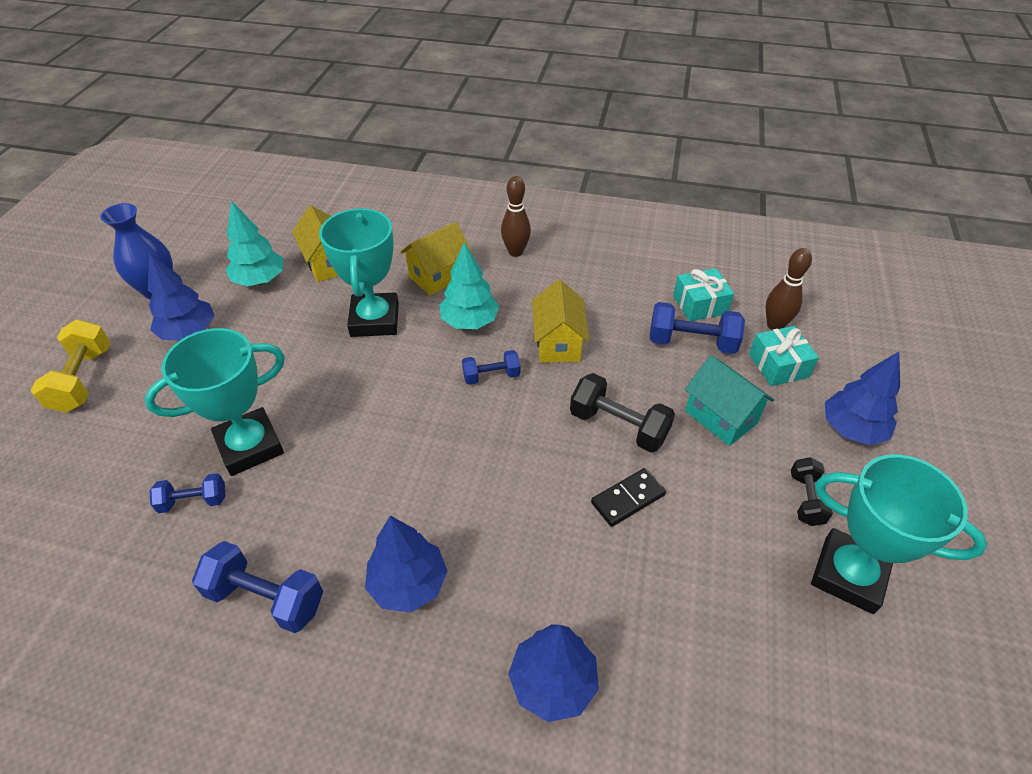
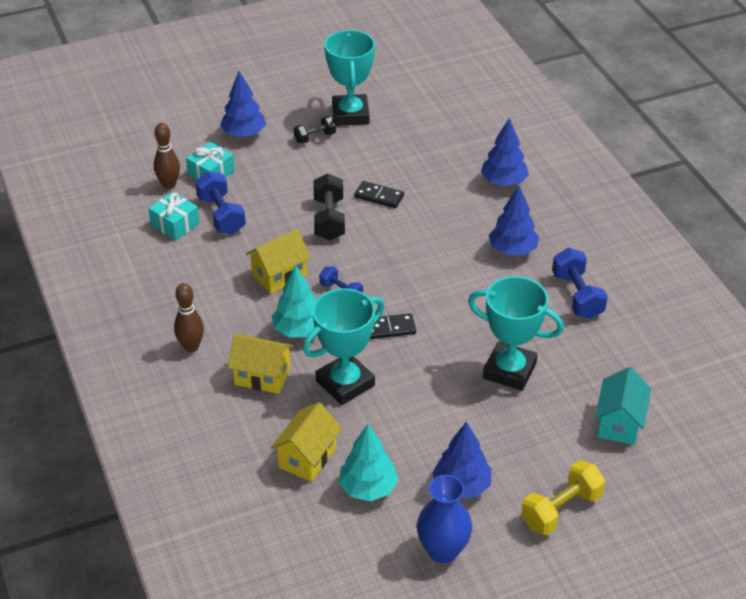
camera: 125 degrees left, 5 degrees down
blue dumbbell [150,473,226,513] -> none
turquoise house [685,355,774,446] -> turquoise house moved to [595,367,651,445]
none -> black domino [370,313,416,339]

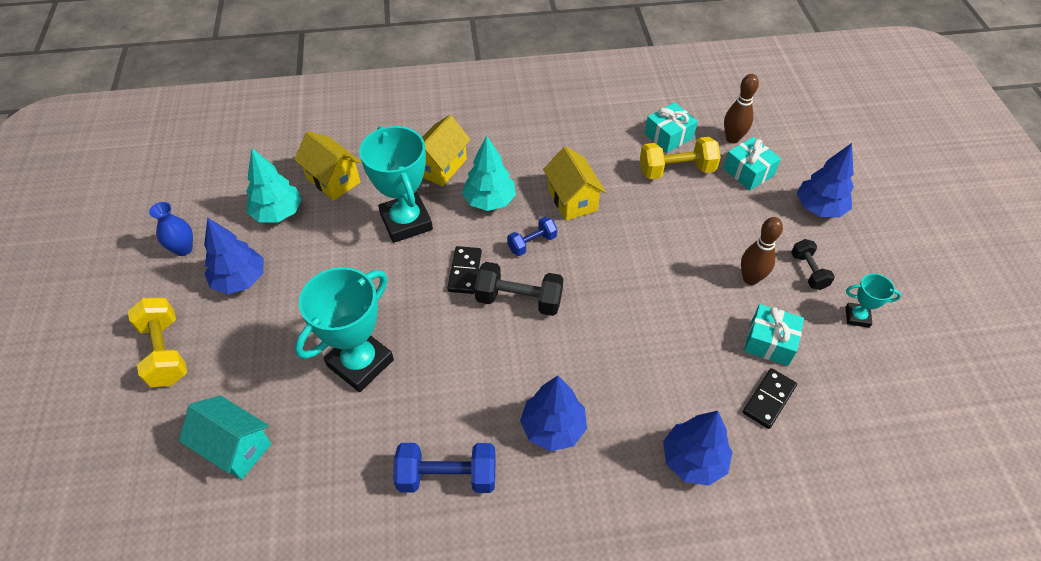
camera: 105 degrees right, 10 degrees up
brown bowling pin [174,283,204,352] -> brown bowling pin moved to [741,217,783,285]
blue dumbbell [195,171,246,235] -> yellow dumbbell [640,137,721,179]
black dumbbell [313,174,345,241] -> black dumbbell moved to [474,262,564,316]
turquoise trophy [324,30,375,126] -> turquoise trophy [846,273,902,328], size x0.48
black domino [354,181,404,208] -> black domino moved to [743,368,797,429]
blue vase [417,475,472,563] -> blue vase [149,202,193,256], size x0.66
none -> turquoise gift [744,304,804,366]

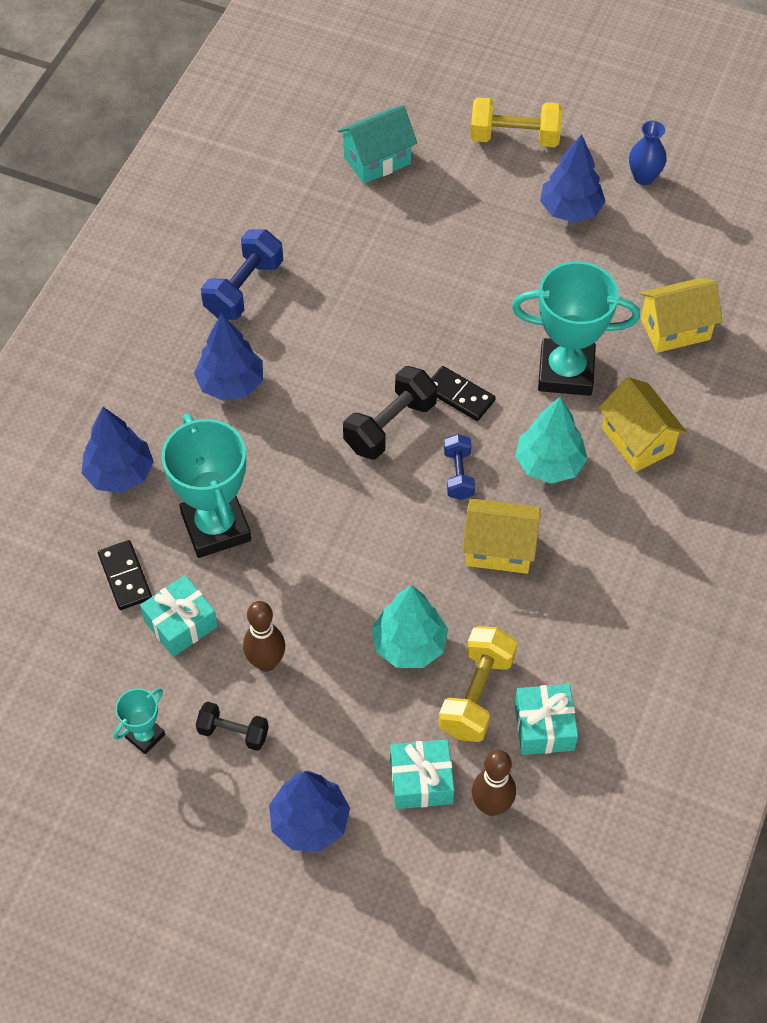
camera: 120 degrees right, 5 degrees up
turquoise tree [246,148,302,223] -> turquoise tree moved to [372,585,448,668]
turquoise trophy [295,267,394,392] -> turquoise trophy moved to [162,414,251,558]

